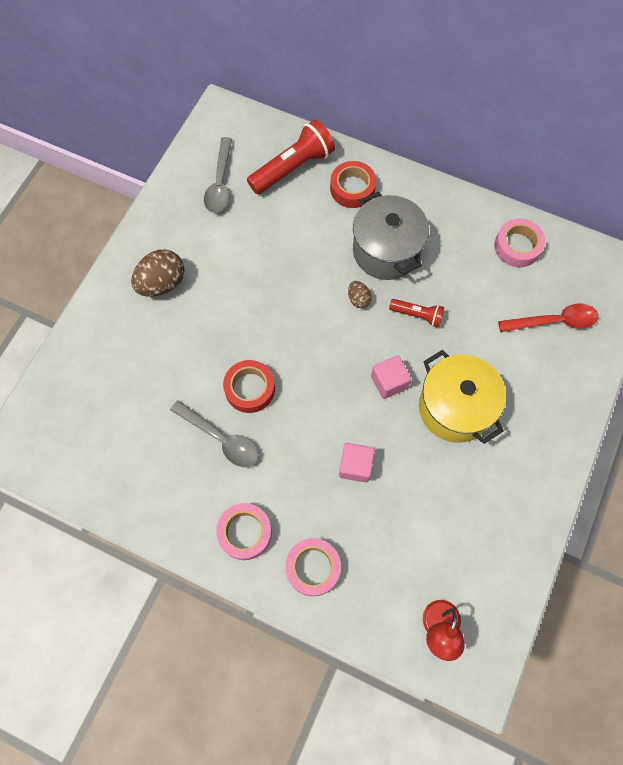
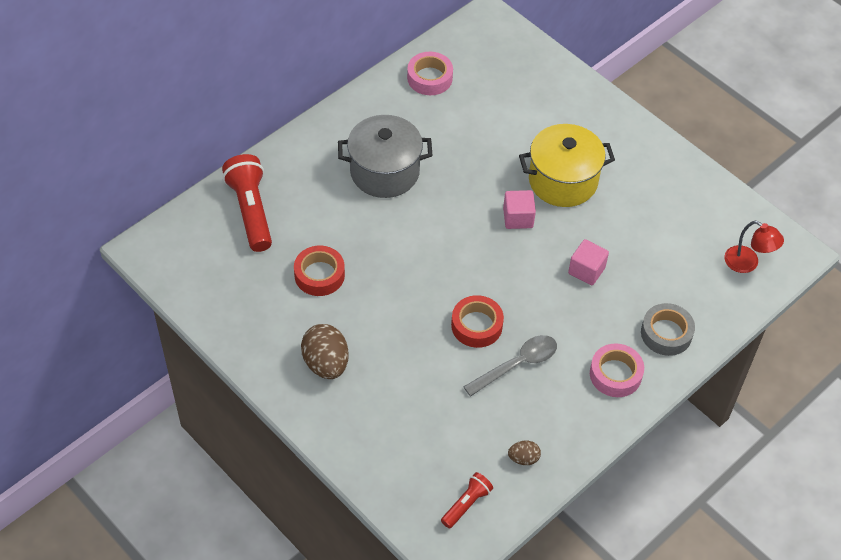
camera: 70 degrees left, 15 degrees down
grey spoon [204,137,232,213] -> none
pink tape [285,538,341,596] -> grey tape [641,303,695,356]
red tape [330,161,376,208] -> red tape moved to [294,246,345,296]
brown egg [348,281,372,308] -> brown egg moved to [508,441,541,465]
red flashlight [389,299,444,327] -> red flashlight moved to [441,472,493,528]
red spoon [498,304,599,332] -> none

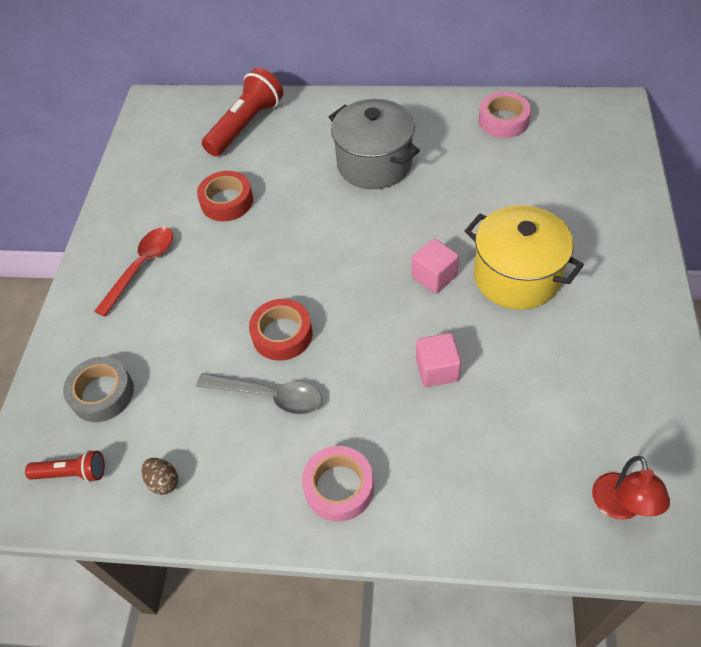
camera: 55 degrees right, 0 degrees up
brown egg [301,324,349,379] -> red spoon [94,227,173,317]
grey tape [641,303,695,356] -> grey tape moved to [63,357,134,422]

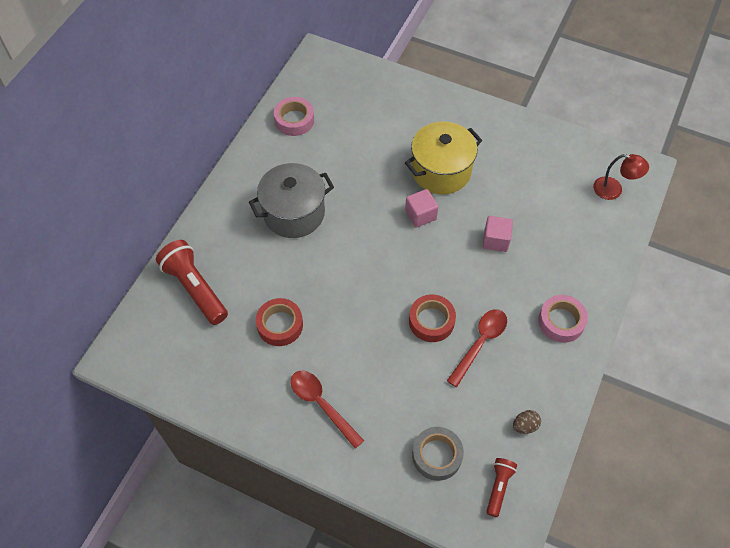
camera: 75 degrees left, 5 degrees up
grey spoon [196,373,322,415] -> red spoon [447,309,507,387]

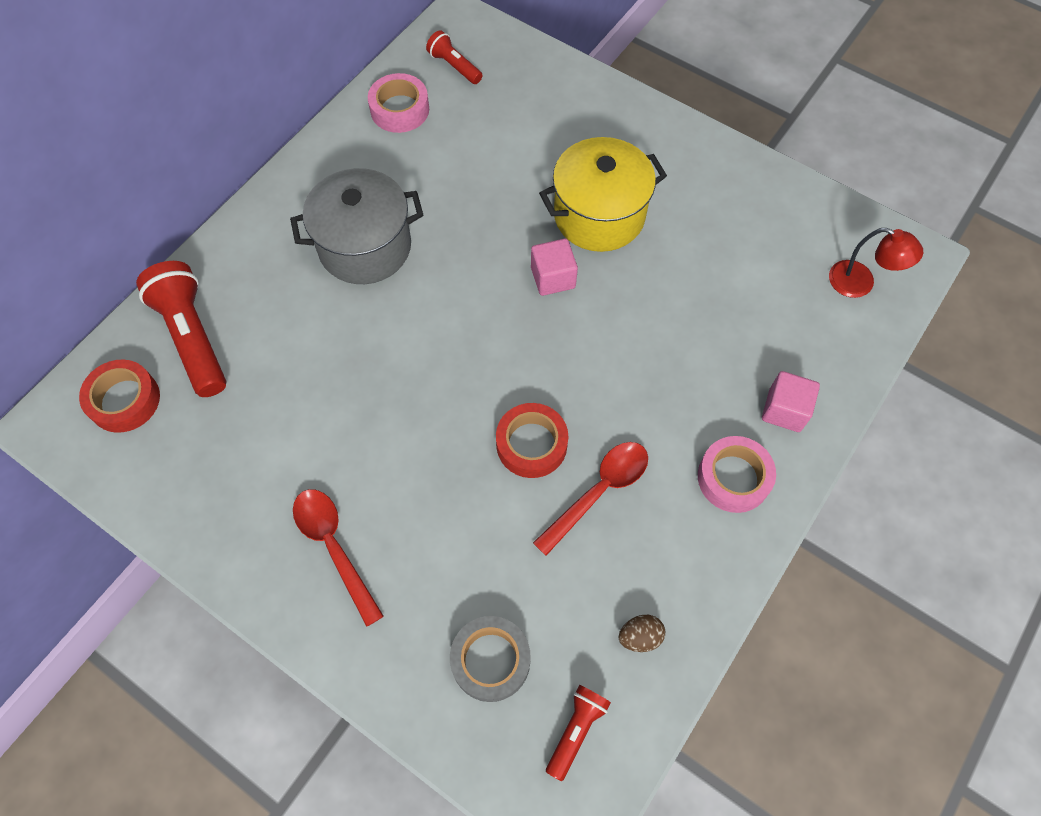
camera: 10 degrees right, 5 degrees up
red tape [256,298,303,346] -> red tape moved to [79,359,160,433]
pink cube [483,216,513,252] -> pink cube moved to [762,371,820,432]
none -> red flashlight [426,30,483,84]

